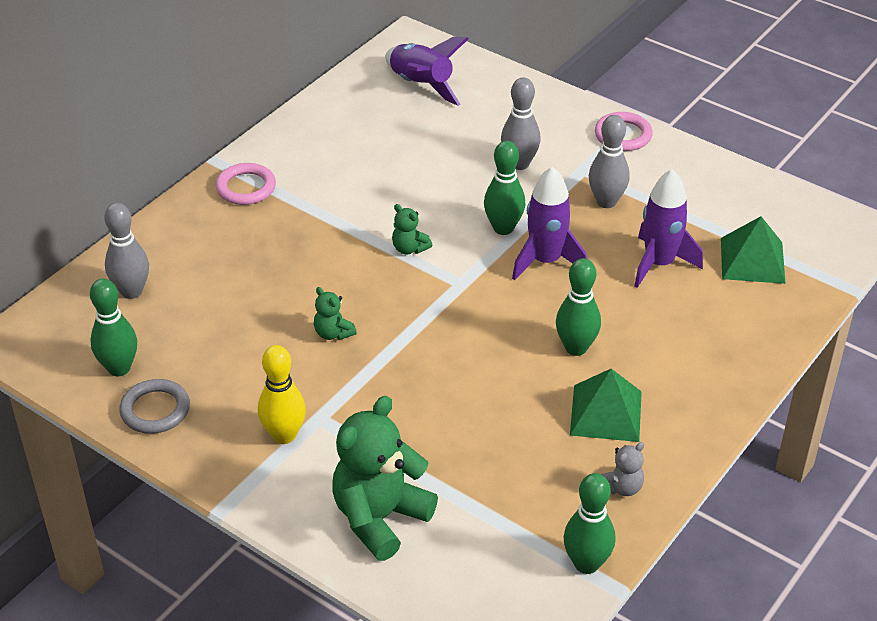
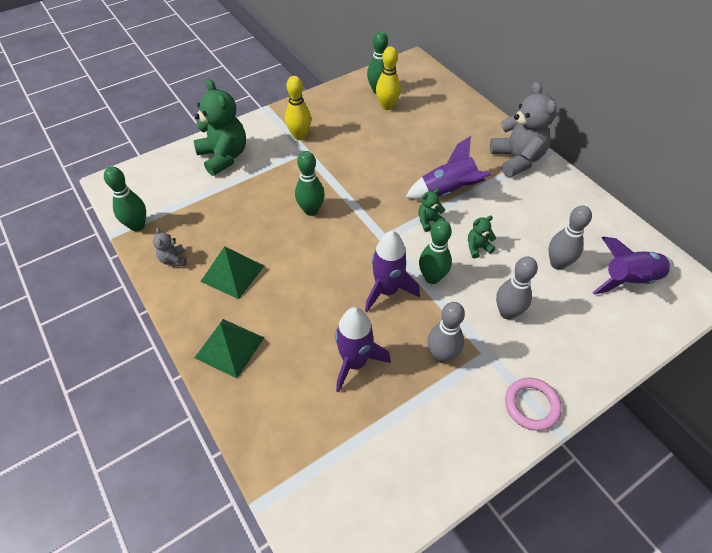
camera: 110 degrees right, 10 degrees up
grey bowling pin [104,203,149,299] -> grey bowling pin moved to [548,205,592,270]
grey ring [119,379,190,434] -> none
pink ring [216,163,276,205] -> grey teddy bear [490,82,557,177]
green teddy bear [314,287,357,340] -> green teddy bear moved to [468,216,496,258]
green bowling pin [556,258,601,356] -> green bowling pin moved to [295,151,325,216]
green pyramid [721,216,786,284] -> green pyramid moved to [194,319,264,378]
none -> yellow bowling pin [376,47,401,110]
none -> purple rocket [406,136,492,200]

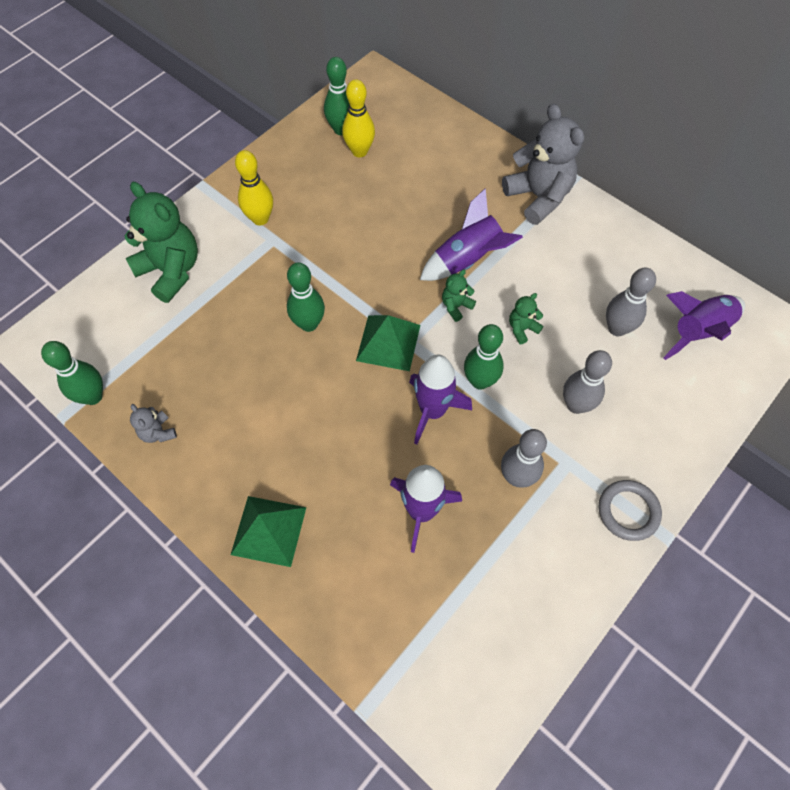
camera: 15 degrees left, 10 degrees up
green pyramid [200,246,264,299] -> green pyramid moved to [356,315,420,371]
pink ring [505,378,562,431] -> grey ring [599,480,662,541]

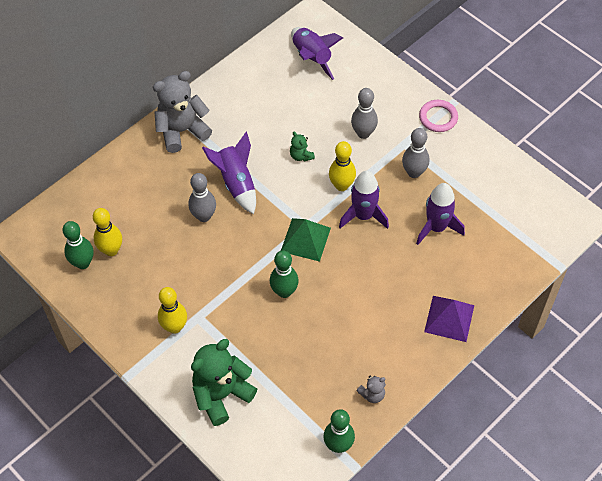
camera: 85 degrees left, 5 degrees down
green pyramid [231,496,307,567] -> purple pyramid [424,296,474,342]
green teddy bear [442,270,476,322] -> none
green bowling pin [464,324,504,390] -> yellow bowling pin [329,141,356,191]
grey ring [599,480,662,541] -> pink ring [419,100,458,132]
grey bowling pin [606,268,656,336] -> grey bowling pin moved to [188,173,216,222]

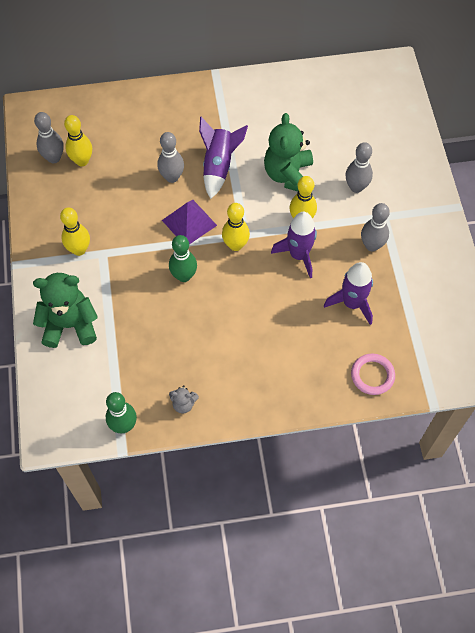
camera: 35 degrees right, 5 degrees up
green bowling pin [63,221,93,269] -> grey bowling pin [34,112,64,163]
grey teddy bear [153,71,212,153] -> none
green pyramid [281,218,331,262] -> yellow bowling pin [222,203,250,251]
green teddy bear [290,131,315,162] -> green teddy bear [264,113,313,191], size x2.20
purple rocket [291,27,343,80] -> none
pink ring [419,100,458,132] -> pink ring moved to [351,353,395,395]
purple pyramid [424,296,474,342] -> purple pyramid moved to [162,200,217,244]

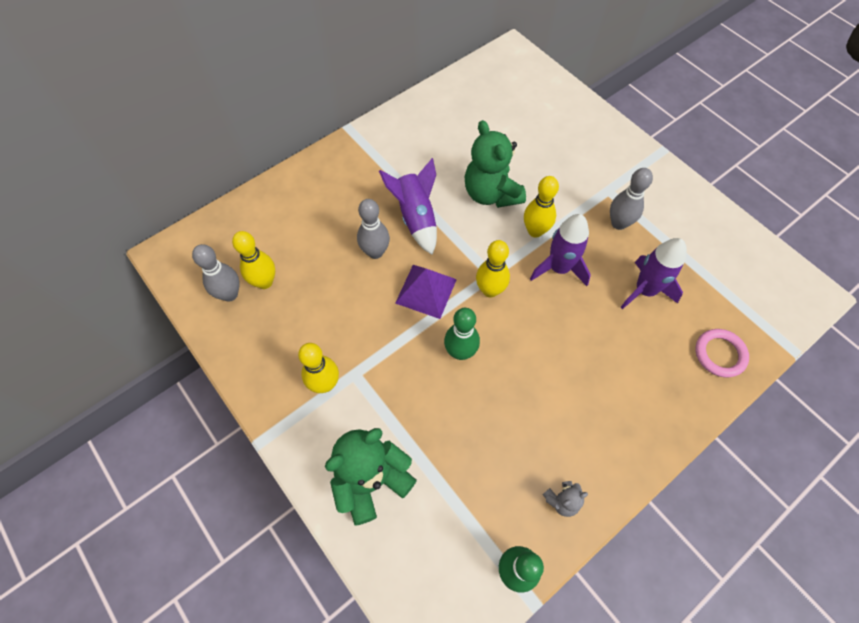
camera: 30 degrees left, 0 degrees up
grey bowling pin [345,142,373,193] -> none

